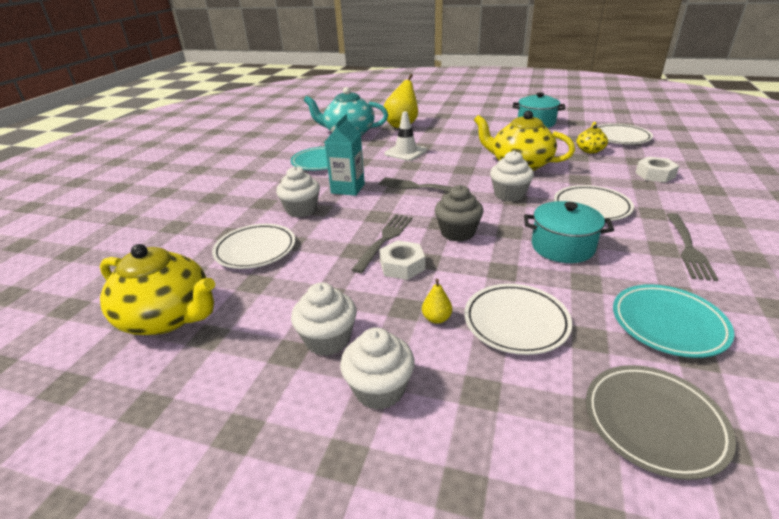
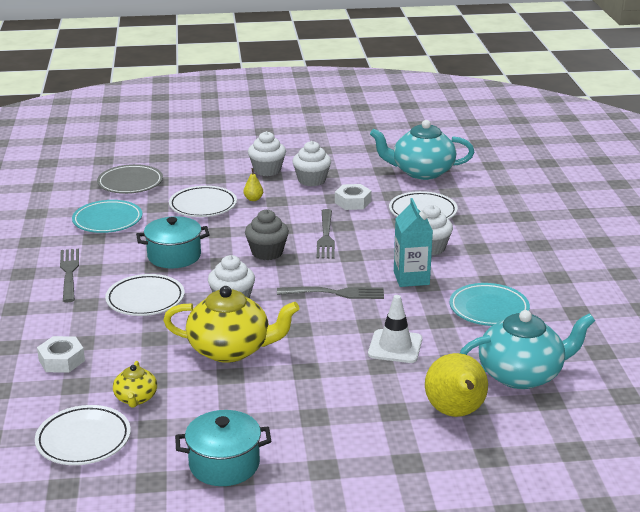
camera: 155 degrees right, 5 degrees down
yellow teapot [100,244,215,335] -> turquoise teapot [370,120,474,180]
white nut [379,240,425,280] -> white nut moved to [335,184,372,210]

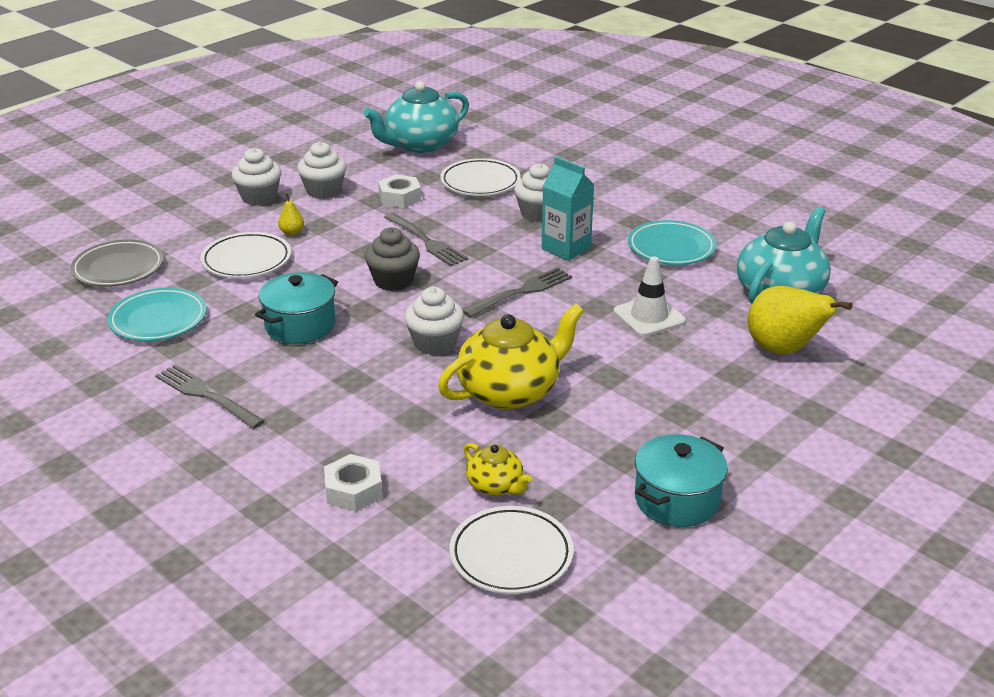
camera: 40 degrees left, 5 degrees up
white plate [105,274,185,316] -> none

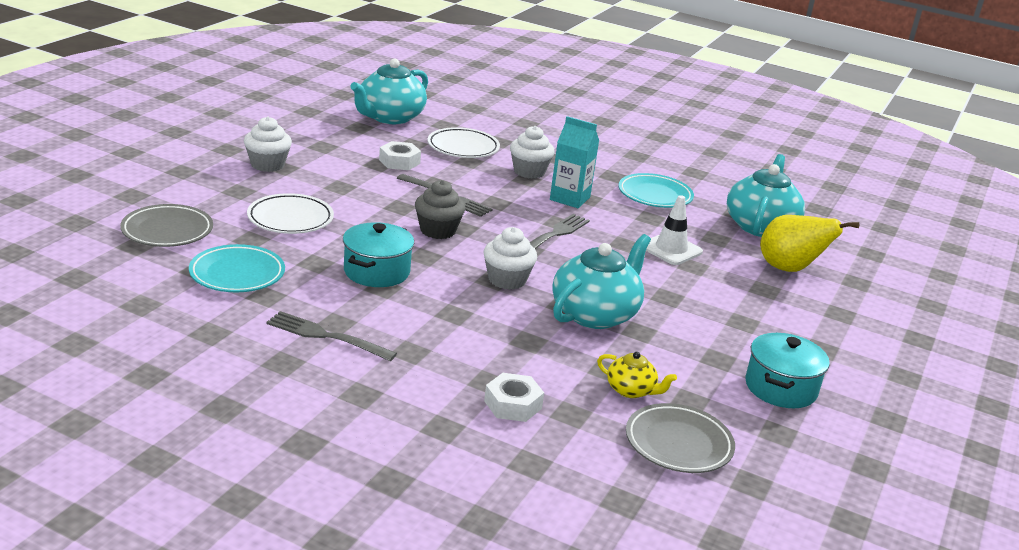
camera: 20 degrees left, 5 degrees down
yellow pear [278,193,304,236] -> none
white cupcake [297,142,346,199] -> none
yellow teapot [438,304,584,409] -> turquoise teapot [552,234,651,329]
white plate [449,506,574,594] -> grey plate [626,403,735,473]

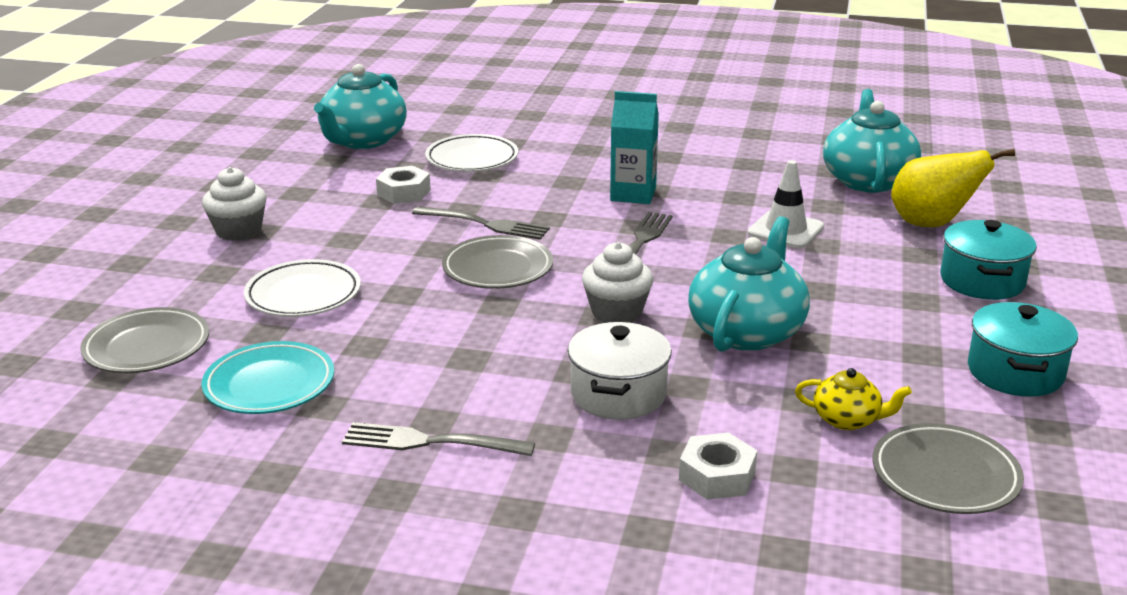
camera: 10 degrees left, 0 degrees up
turquoise pot [343,222,414,287] -> turquoise pot moved to [940,220,1037,300]
grey cupcake [415,180,465,239] -> grey plate [442,235,553,289]
white cupcake [510,126,555,179] -> none
turquoise plate [618,173,694,208] -> none
none -> white pot [568,322,672,420]

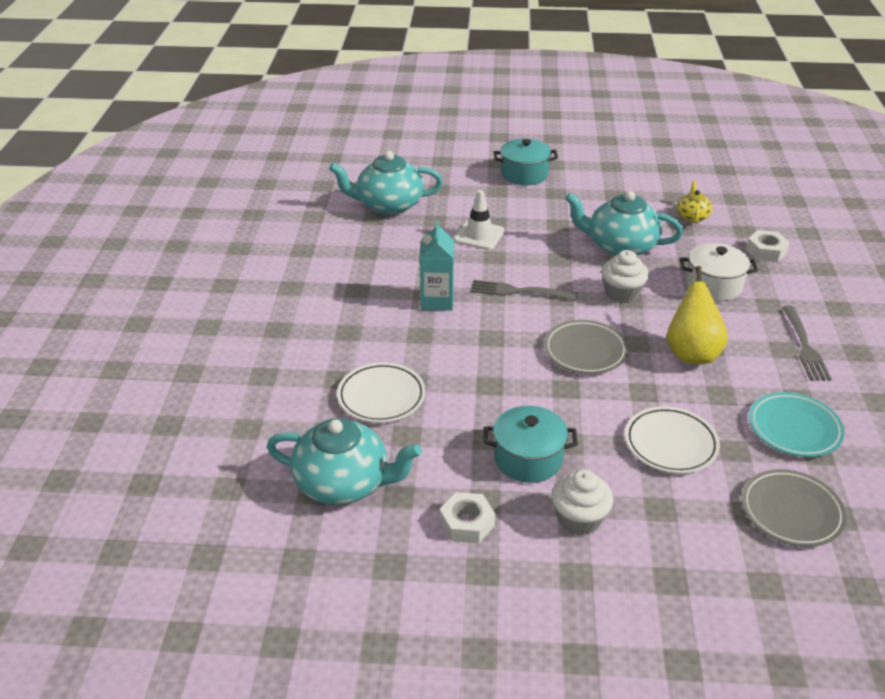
camera: 100 degrees left, 10 degrees up
white nut [376,166,431,204] -> white nut moved to [440,492,495,544]
grey fork [412,206,550,240] -> none
grey plate [872,423,1024,514] -> none
yellow pear [891,149,1015,227] -> yellow pear moved to [667,266,728,364]
turquoise pot [968,302,1078,397] -> turquoise pot moved to [484,406,578,483]

